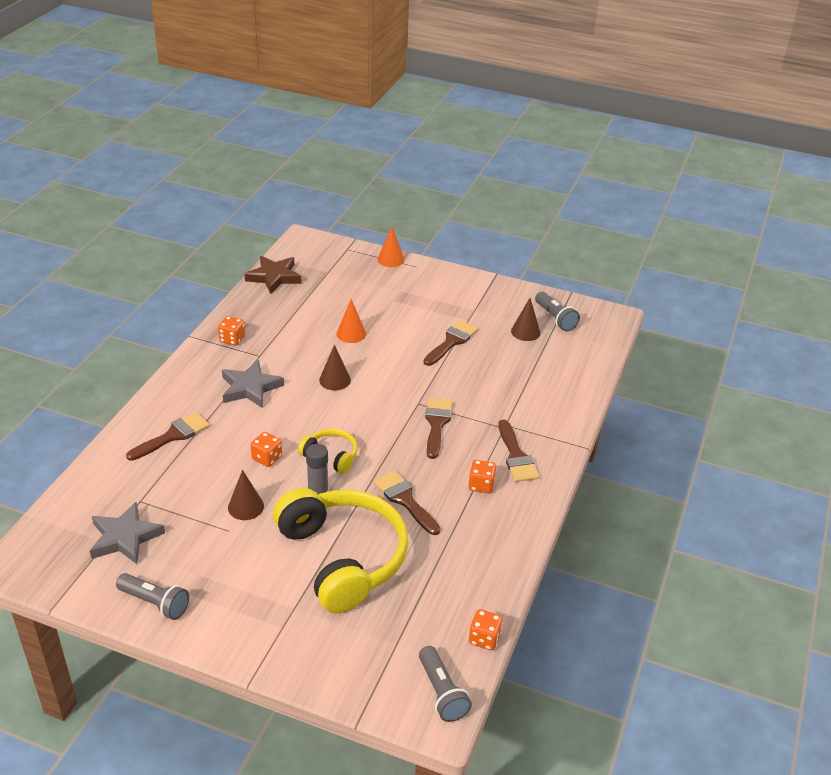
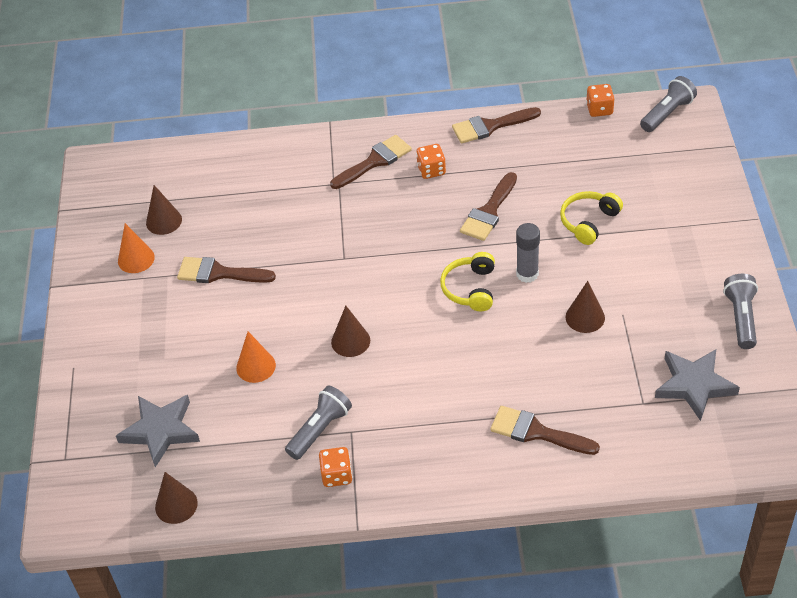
camera: 110 degrees left, 10 degrees up
grey star [222,360,284,408] -> grey star moved to [116,395,200,468]
brown star [245,256,302,294] -> brown cone [155,472,198,524]
orange dice [251,432,282,467] -> none
yellow headphones [273,488,408,614] -> yellow headphones [560,191,623,245], size x0.45
orange cone [378,226,405,267] -> orange cone moved to [118,223,155,273]
brown brush [425,397,453,459] -> brown brush moved to [452,107,541,144]
grey flashlight [535,292,580,331] -> grey flashlight moved to [285,386,352,460]

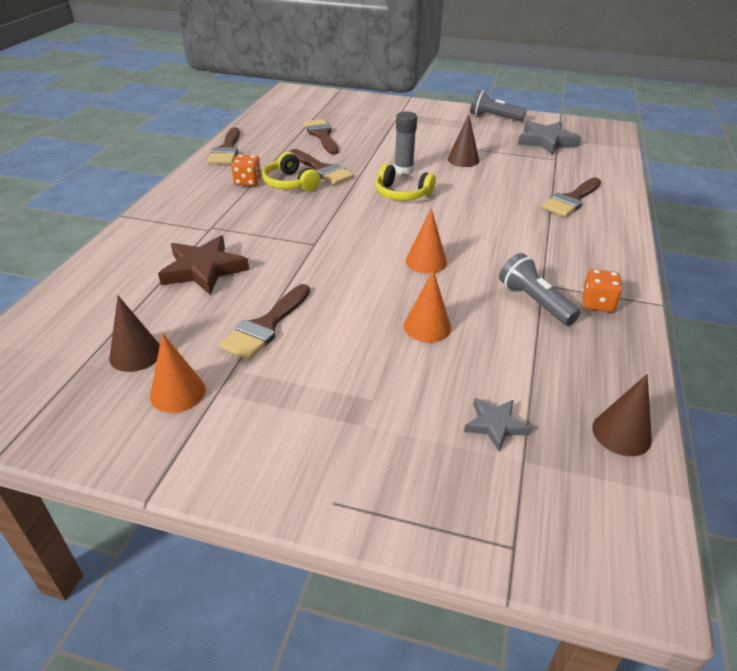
camera: 75 degrees left, 10 degrees down
grey star [116,395,200,468] -> grey star [464,398,531,451], size x0.57
brown brush [330,135,412,189] -> brown brush moved to [304,119,339,154]
brown cone [331,306,370,357] -> orange cone [406,208,447,274]
yellow headphones [560,191,623,245] -> yellow headphones moved to [262,152,320,191]
orange dice [586,84,615,117] -> none
grey flashlight [640,76,697,132] -> none
none -> brown star [158,235,249,295]

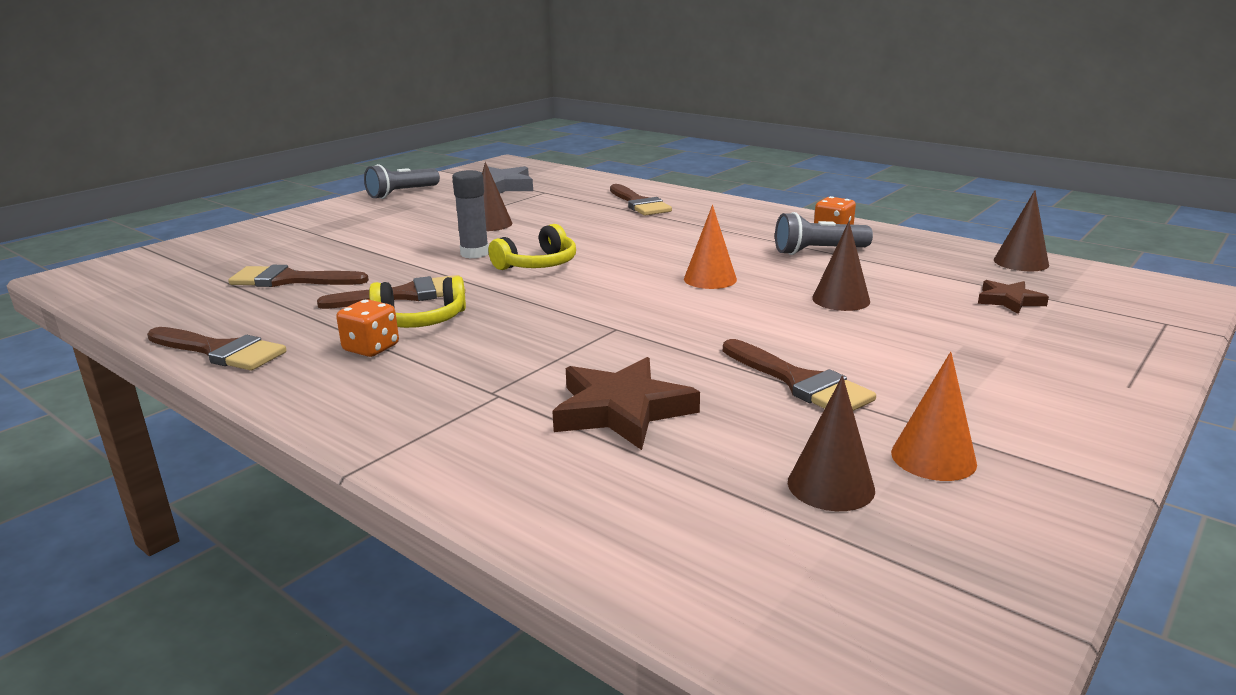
camera: 65 degrees left, 15 degrees down
orange cone [404,270,451,343] -> brown cone [812,221,870,311]
grey star [464,398,531,451] -> brown star [978,280,1049,314]

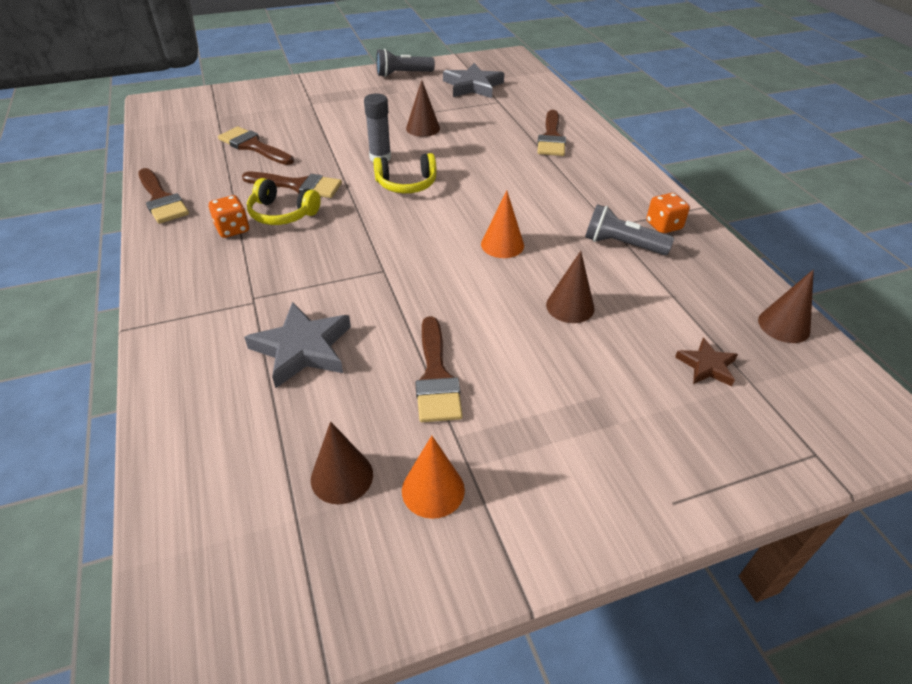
camera: 30 degrees right, 20 degrees up
brown star [552,357,700,450] -> grey star [244,302,351,388]

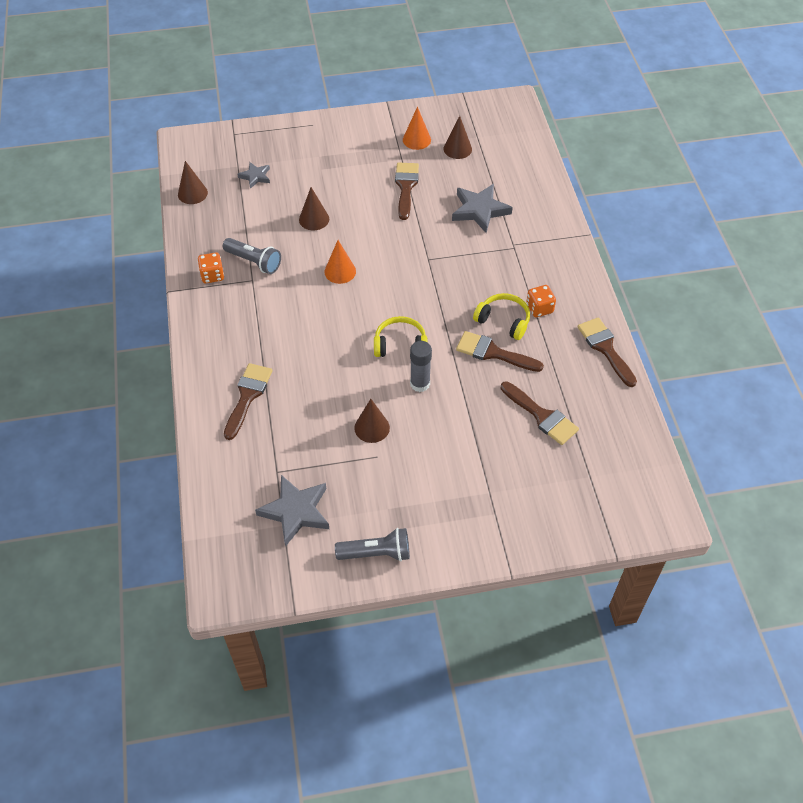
camera: 170 degrees left, 10 degrees up
brown star [675,337,738,386] -> grey star [237,162,270,189]

